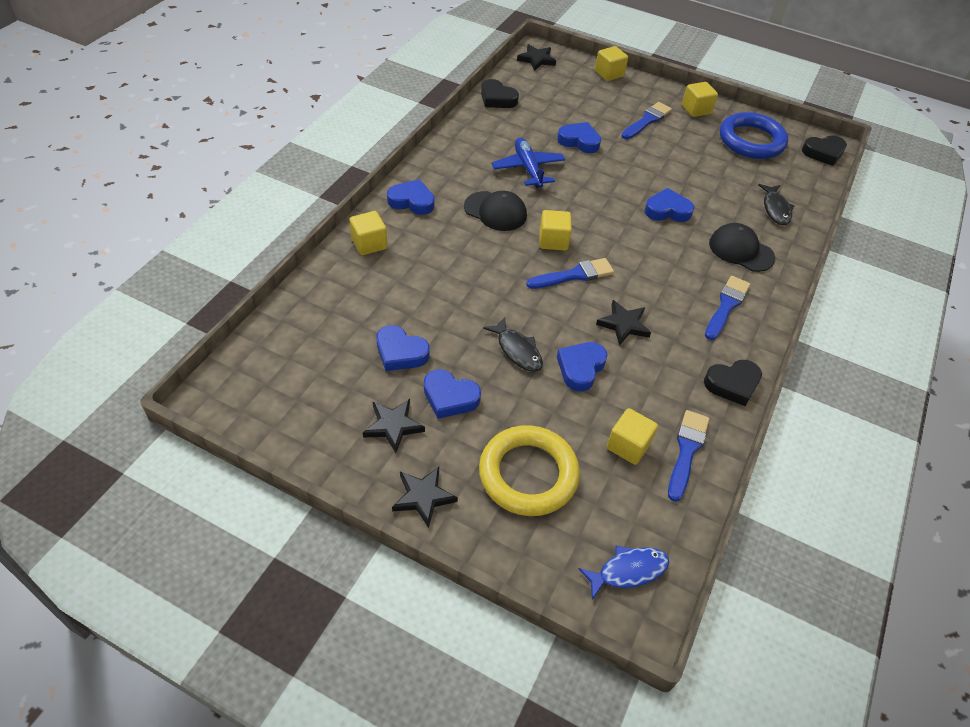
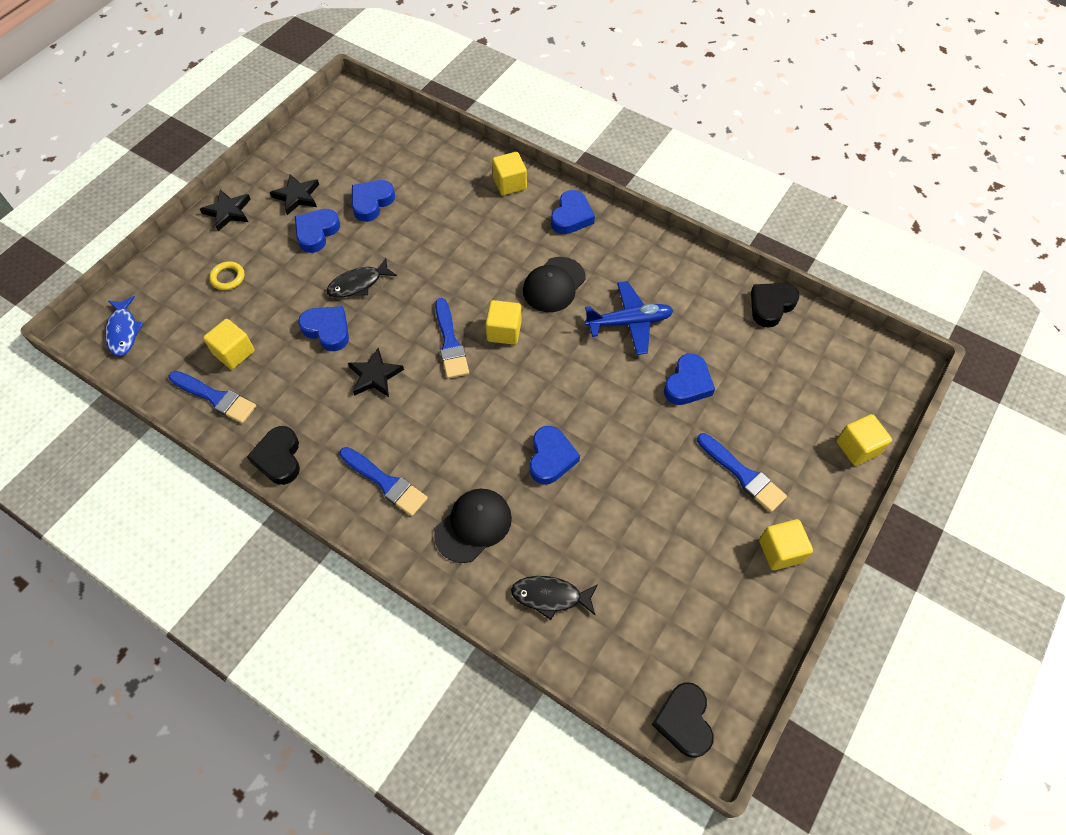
camera: 100 degrees right, 10 degrees up
yellow ring [479,425,580,516] -> yellow ring [209,261,244,290], size x0.42
black star [517,44,556,71] -> none
blue ring [720,112,788,159] -> none

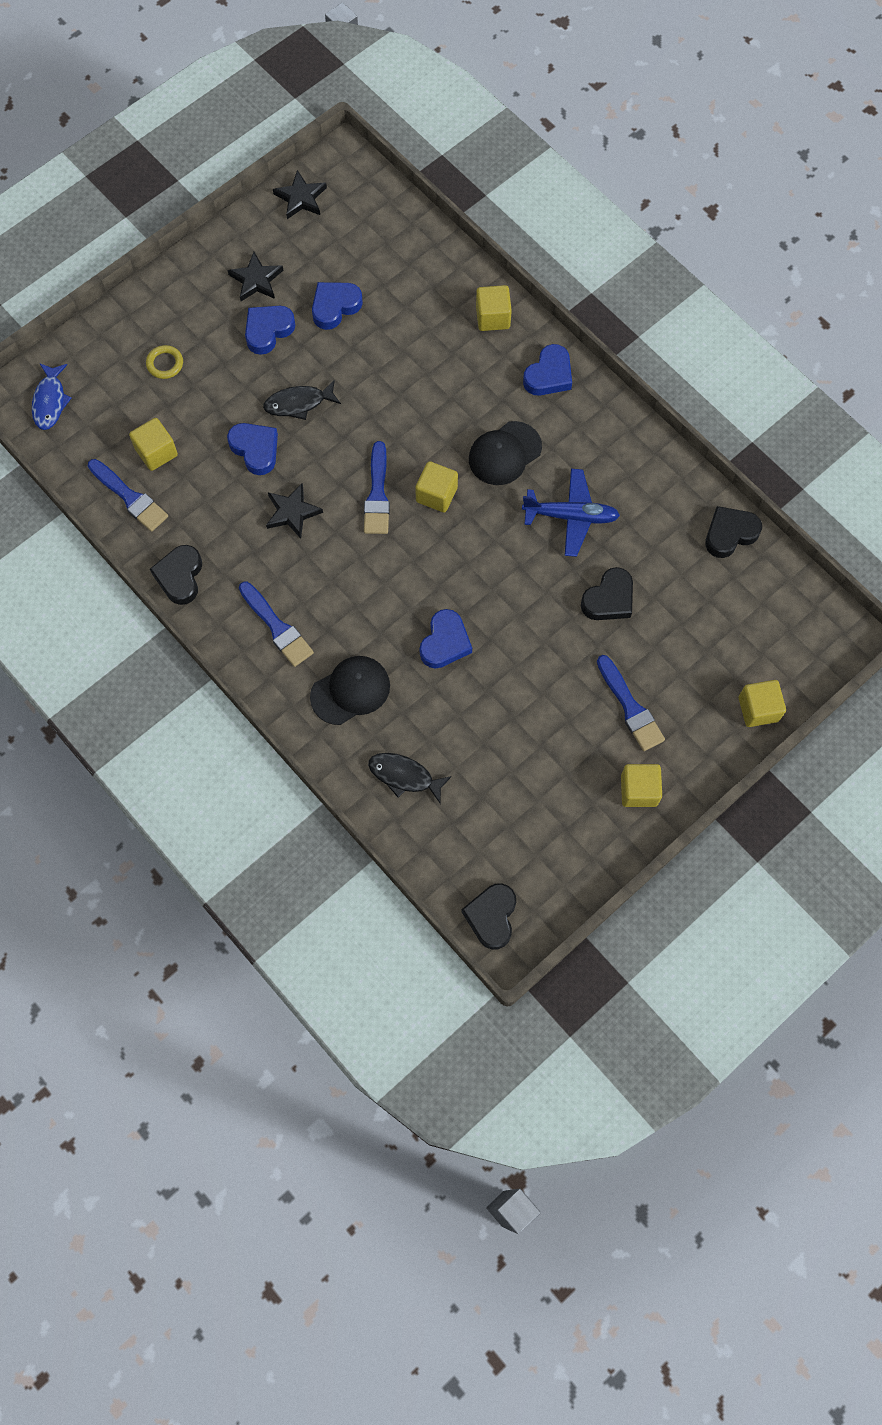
camera: 15 degrees right, 10 degrees up
black star [200,189,251,231] -> black star moved to [273,170,327,219]
blue heart [664,353,715,405] -> black heart [581,567,633,620]

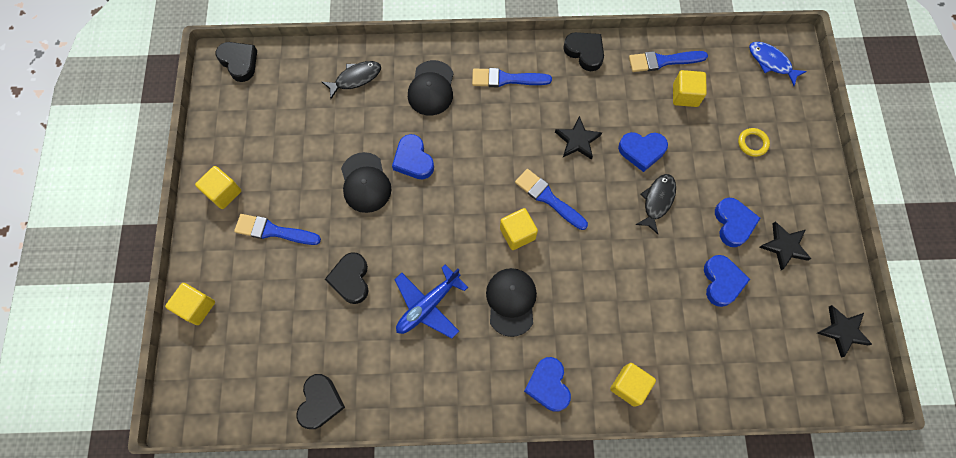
camera: 130 degrees right, 0 degrees up
none -> black cap [341,152,391,213]

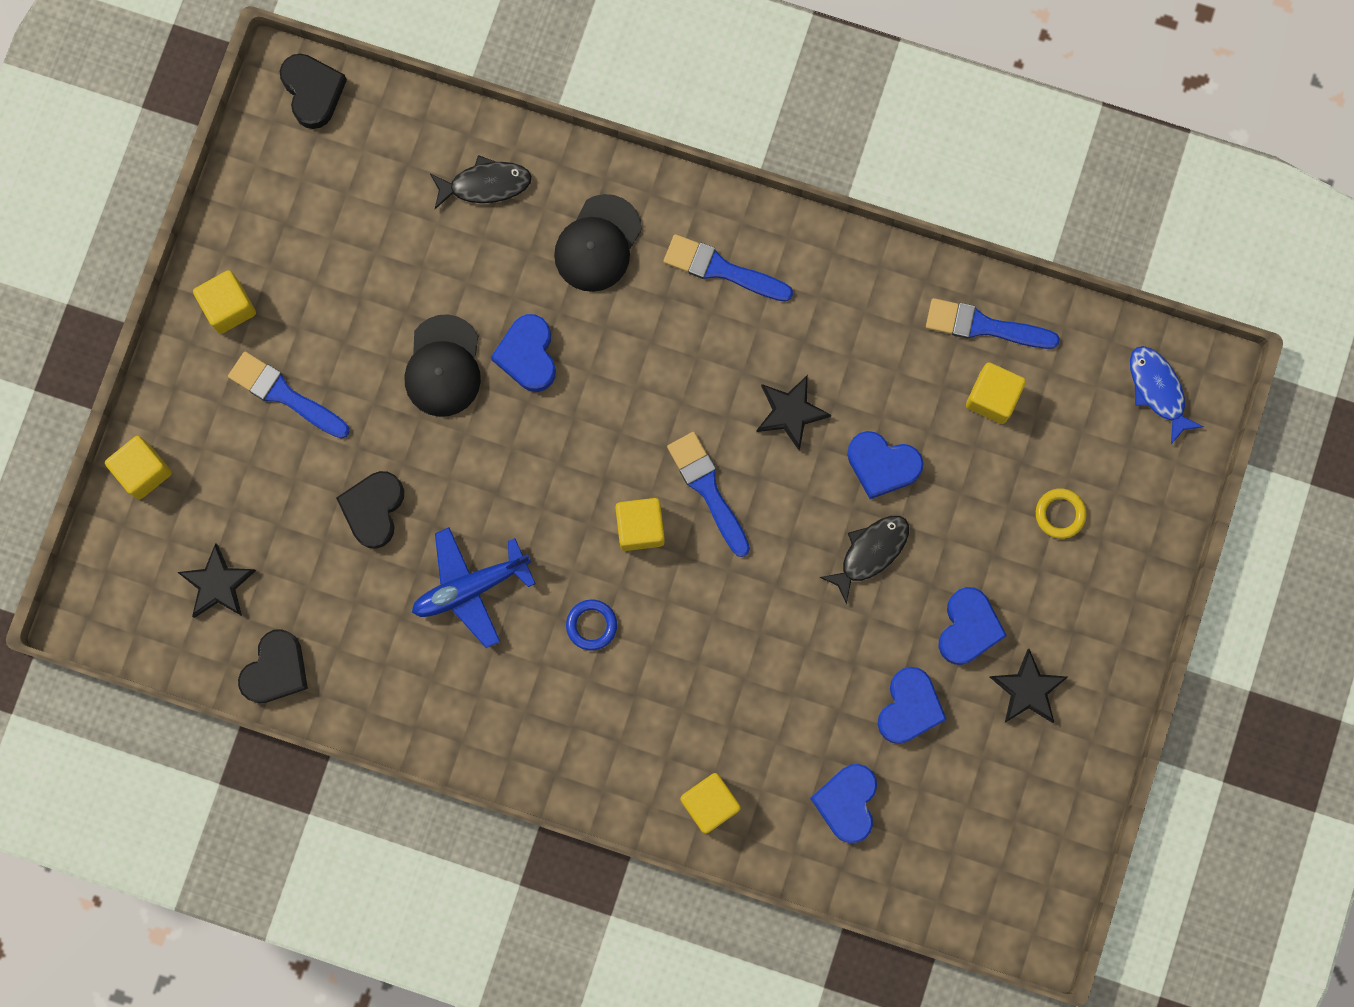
camera: 20 degrees right, 10 degrees up
black cap [486,268,537,337] -> blue ring [566,600,617,650]
blue heart [524,357,571,412] -> blue heart moved to [810,764,877,843]
black heart [563,32,604,71] -> none
black star [817,305,872,358] -> black star moved to [177,543,256,618]

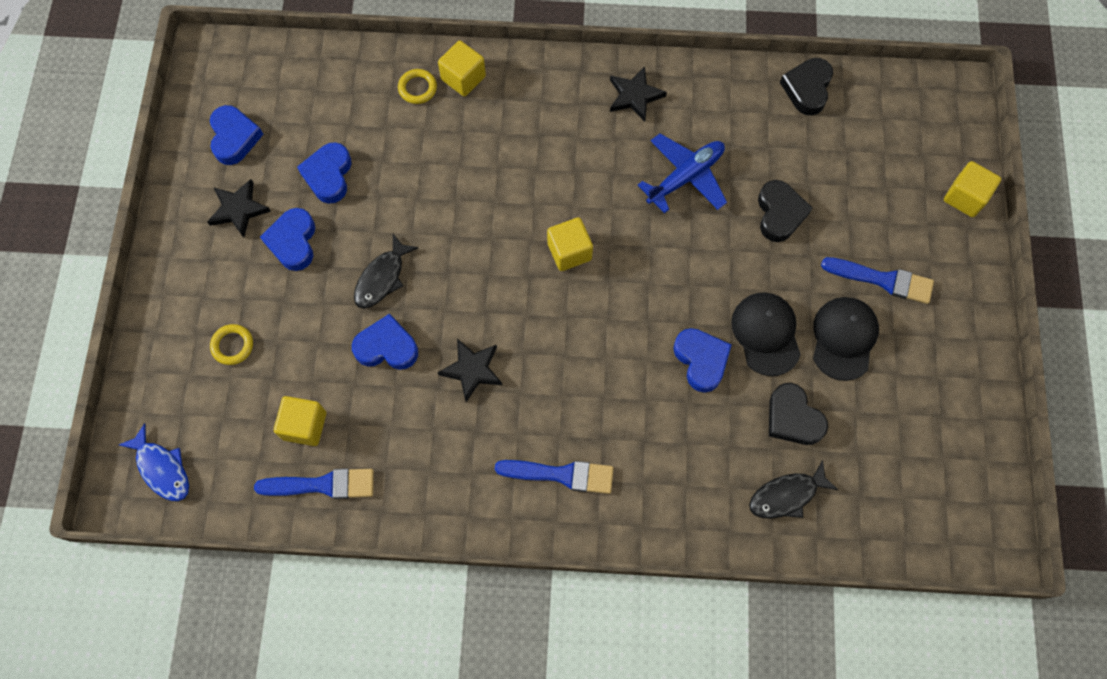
camera: 165 degrees right, 10 degrees down
black star [177,543,256,618] -> black star moved to [610,66,667,122]
yellow cube [193,270,256,334] -> none
black heart [280,54,347,129] -> black heart moved to [769,383,828,445]
black cap [554,194,642,292] -> black cap moved to [813,297,879,381]
blue ring [566,600,617,650] -> none
blue brush [667,432,750,557] -> none
blue heart [810,764,877,843] -> blue heart moved to [210,105,264,165]
none -> yellow ring [398,69,437,104]

